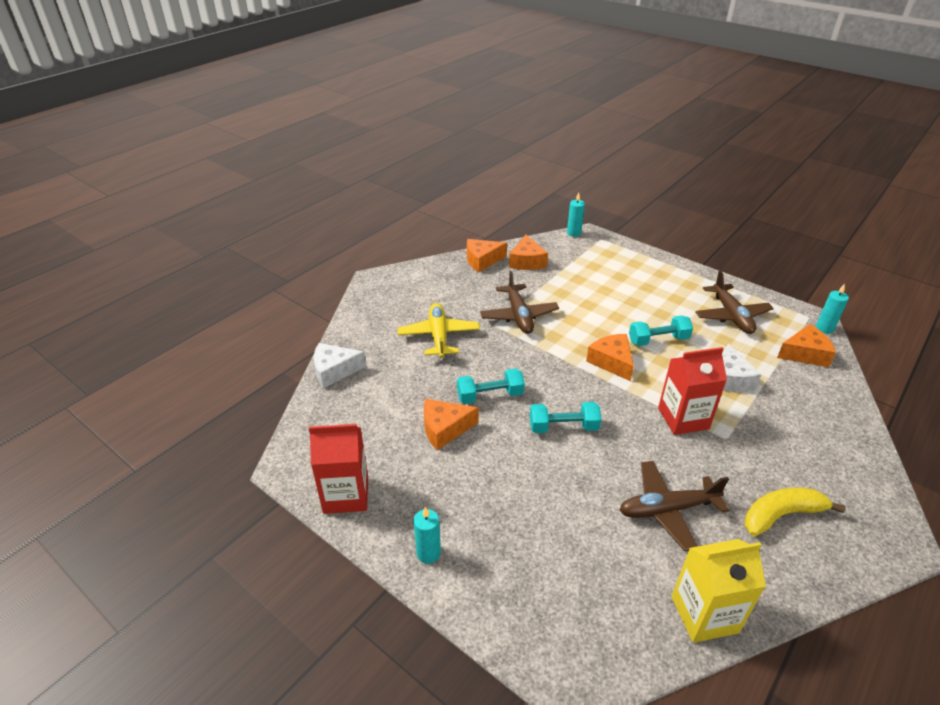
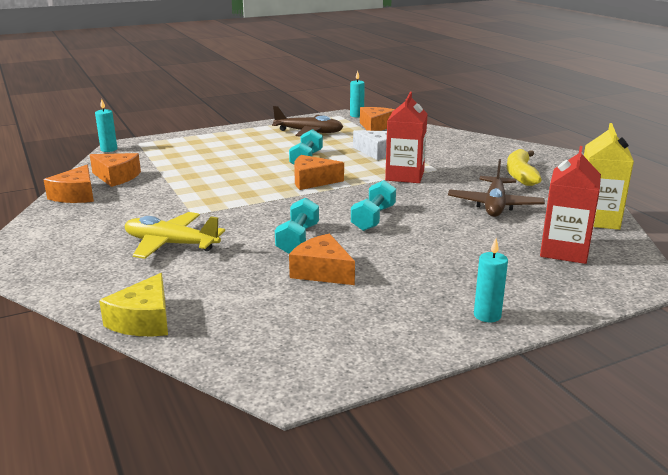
camera: 65 degrees left, 15 degrees down
red carton [309,424,368,514] -> red carton moved to [540,146,601,264]
white cheese [314,343,367,388] -> yellow cheese [99,273,168,336]
orange cheese [424,399,479,450] -> orange cheese turned 120 degrees clockwise [289,234,355,285]
brown plane [480,271,559,334] -> none

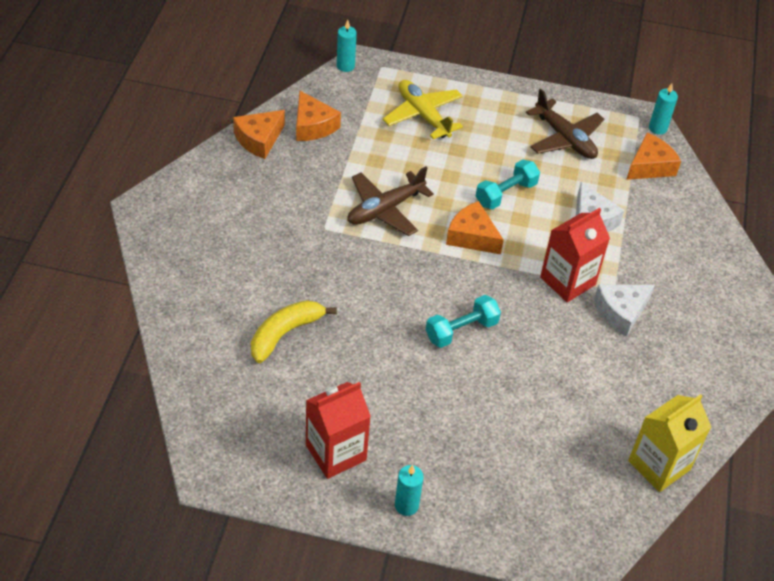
camera: 35 degrees right, 25 degrees up
yellow cheese [99,273,168,336] -> none
yellow plane [125,212,225,259] -> yellow plane moved to [383,80,463,139]
turquoise dumbbell [275,198,319,254] -> none
orange cheese [289,234,355,285] -> none
brown plane [448,159,545,217] -> brown plane moved to [348,167,434,236]
yellow banana [507,149,542,186] -> yellow banana moved to [251,300,337,363]
red carton [540,146,601,264] -> red carton moved to [306,382,371,479]
none -> white cheese [594,285,655,337]

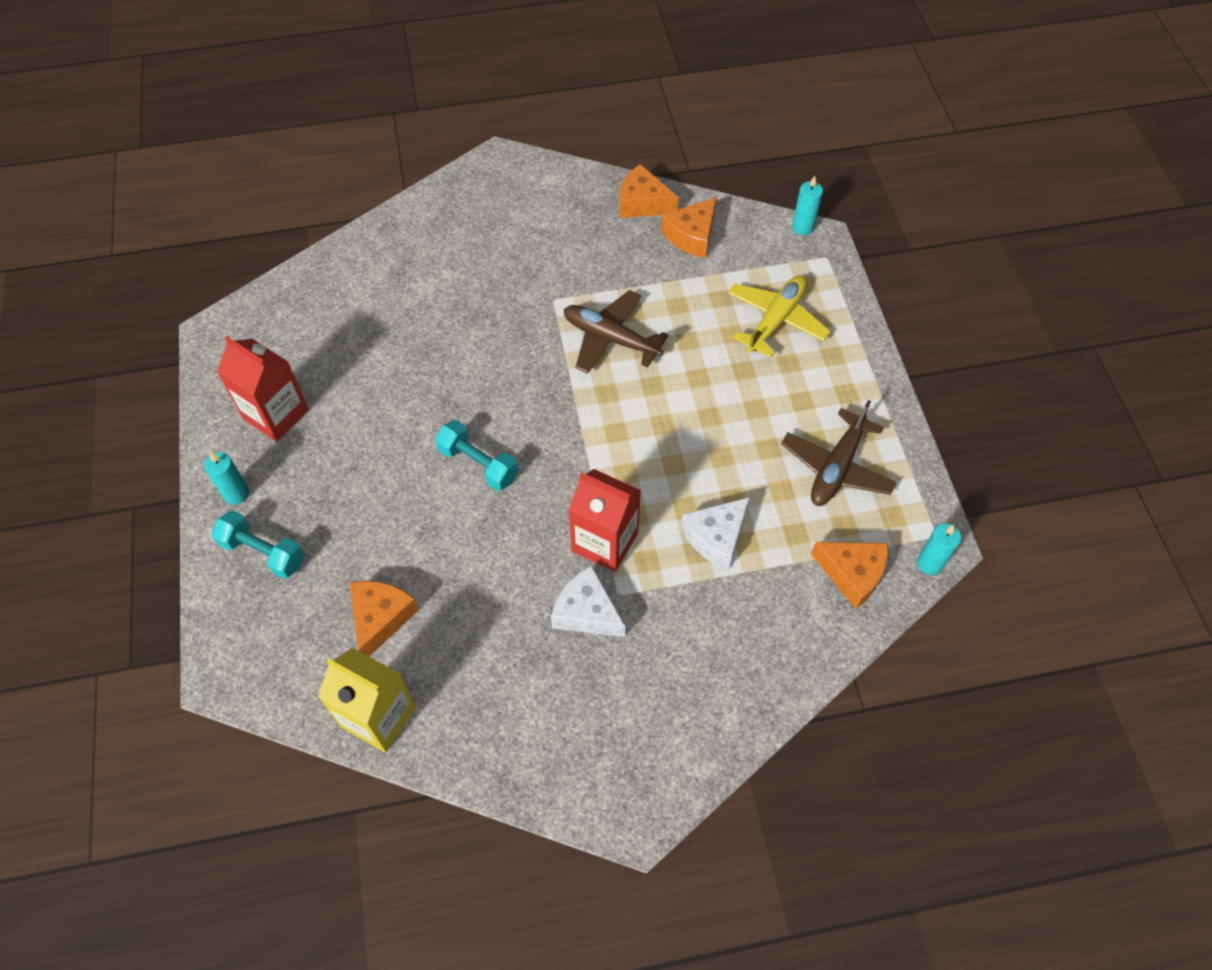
camera: 70 degrees right, 10 degrees up
yellow banana [251,300,337,363] -> none
orange cheese [446,201,504,254] -> orange cheese moved to [349,581,419,656]
turquoise dumbbell [476,159,540,209] -> turquoise dumbbell moved to [211,510,305,579]

